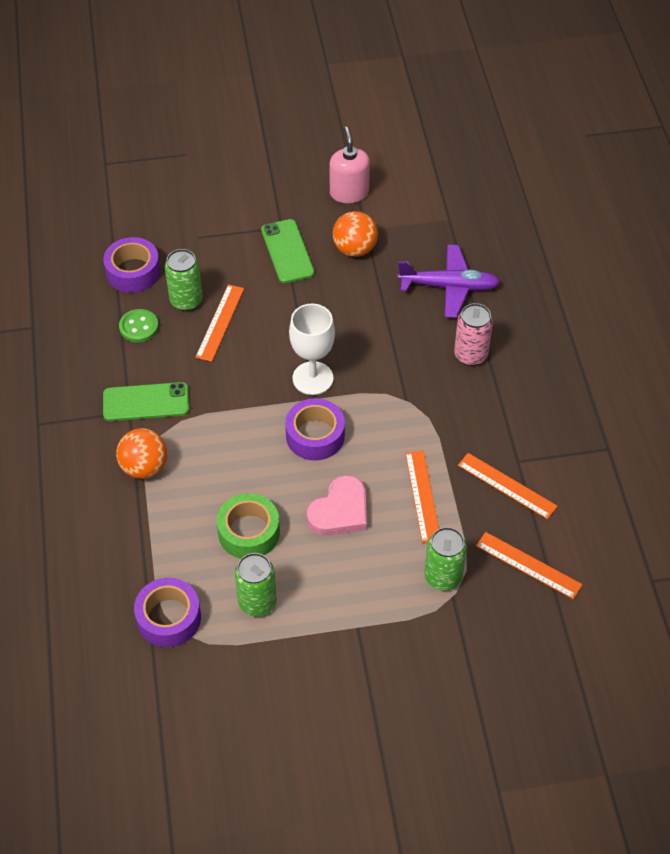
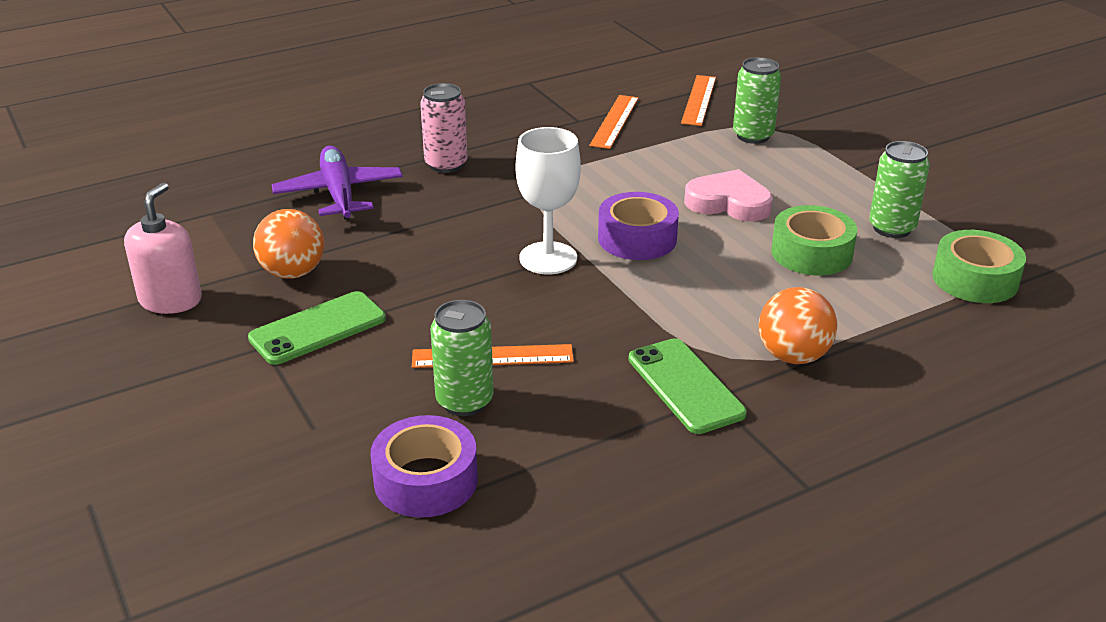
camera: 110 degrees left, 20 degrees down
green button [119,309,159,343] -> none
purple tape [134,578,201,647] -> green tape [932,230,1026,303]
pink soap dispenser [330,127,370,203] -> pink soap dispenser turned 135 degrees clockwise [124,182,202,314]
orange ruler [405,451,439,543] -> none

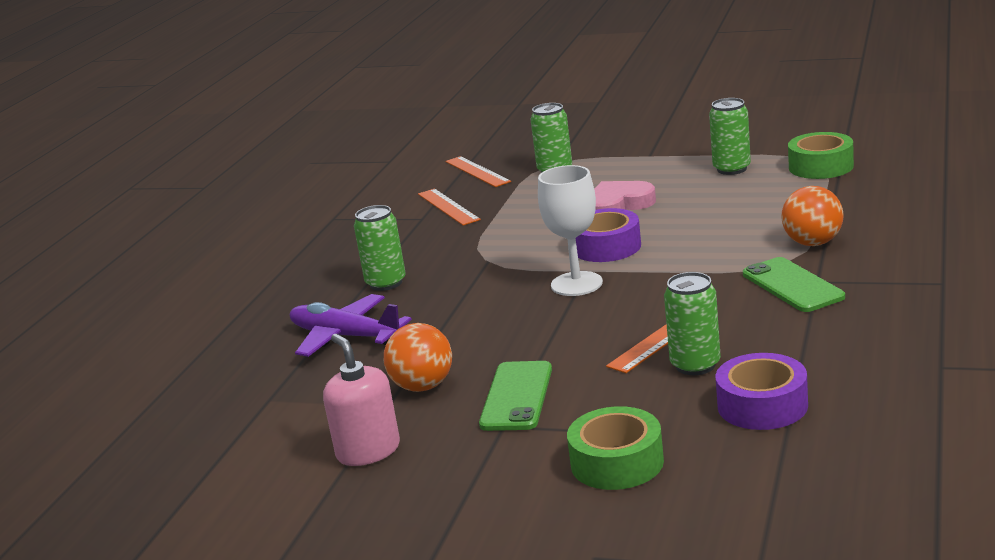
camera: 40 degrees left, 10 degrees down
pink can [420,83,468,173] -> green can [354,205,406,291]
green phone [629,338,747,434] -> green phone turned 45 degrees clockwise [743,257,845,312]
green tape [771,205,857,275] -> green tape moved to [567,406,664,490]

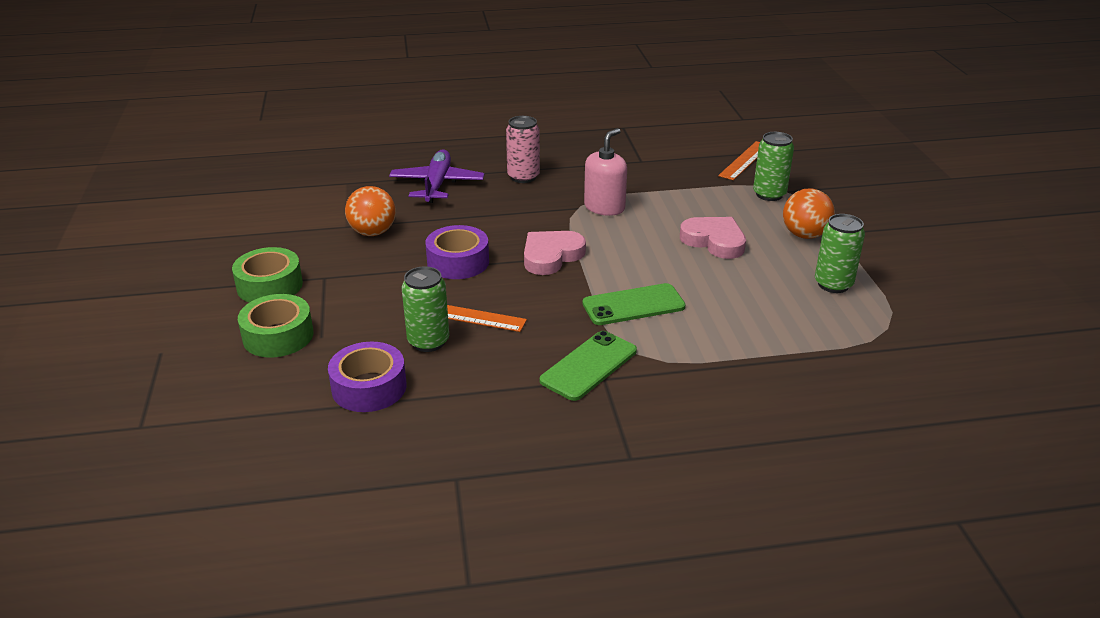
camera: 60 degrees right, 10 degrees up
pink soap dispenser [323,334,400,466] -> pink soap dispenser moved to [584,128,627,216]
green can [354,205,406,291] -> pink can [506,116,540,183]
orange ruler [418,189,481,226] -> none
green phone [479,361,552,431] -> green phone moved to [582,283,686,325]
white goblet [538,165,603,296] -> pink heart [524,231,586,275]
purple tape [575,208,641,262] -> purple tape moved to [426,225,489,279]
orange ball [781,186,844,246] -> orange ball moved to [783,188,835,239]
green tape [788,132,854,179] -> green tape moved to [232,247,303,303]

